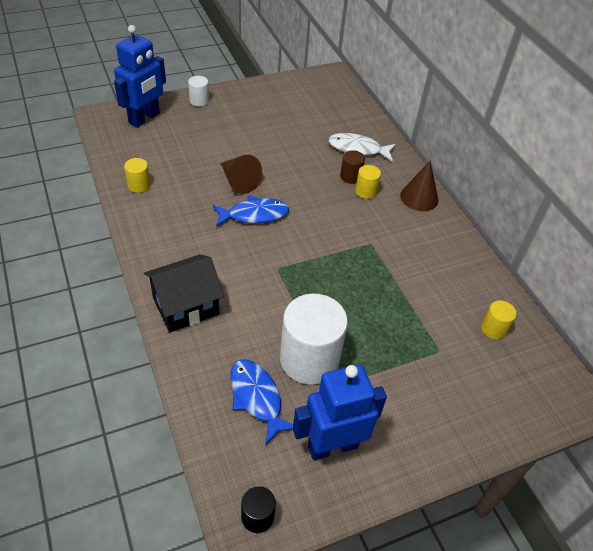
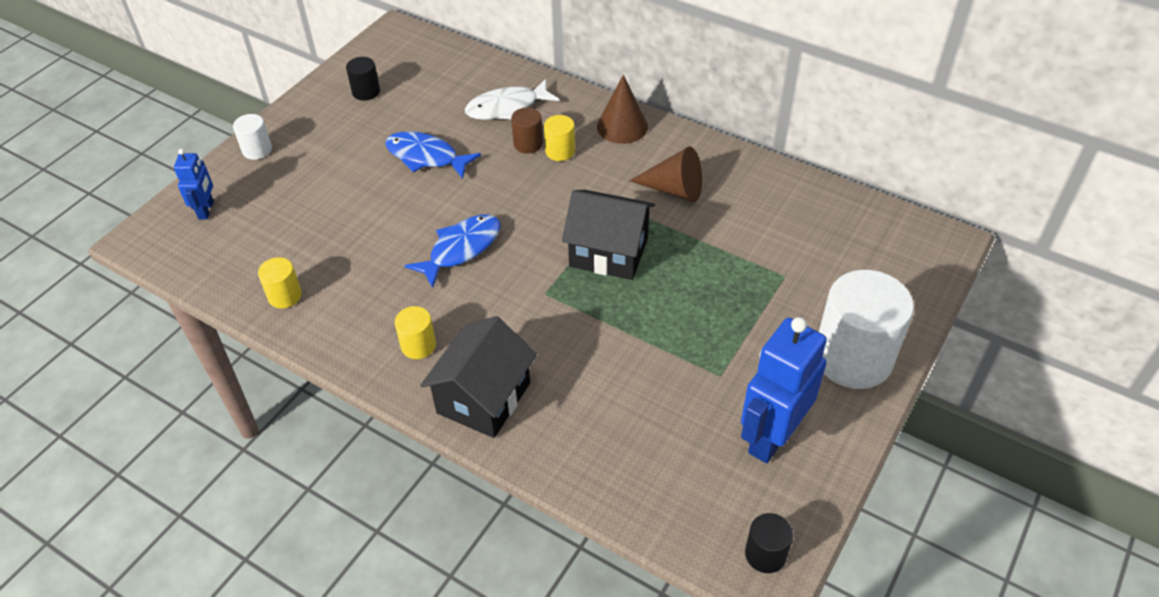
camera: 30 degrees left, 0 degrees up
blue robot [114,25,166,128] -> blue robot [174,149,214,220], size x0.53
brown cone [221,155,262,194] -> brown cone moved to [629,146,702,202]
blue fish [231,359,293,444] -> blue fish moved to [385,131,481,179]
white cylinder [280,294,348,385] -> white cylinder moved to [819,270,914,389]
yellow cylinder [481,300,516,339] -> yellow cylinder moved to [395,306,436,359]
none -> black cylinder [346,57,380,101]
none -> black house [562,190,655,280]

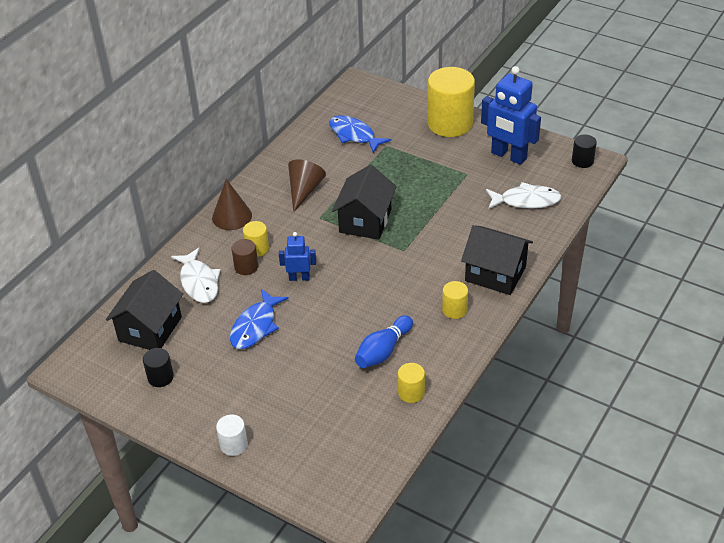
camera: 90 degrees left, 5 degrees down
blue robot [174,149,214,220] -> blue robot moved to [279,232,316,281]
blue fish [404,214,501,288] -> blue fish moved to [329,115,391,153]
white cylinder [819,270,914,389] -> yellow cylinder [427,67,475,137]
none -> black house [106,270,183,350]
none -> blue bowling pin [355,315,413,368]
none -> white fish [486,182,561,209]

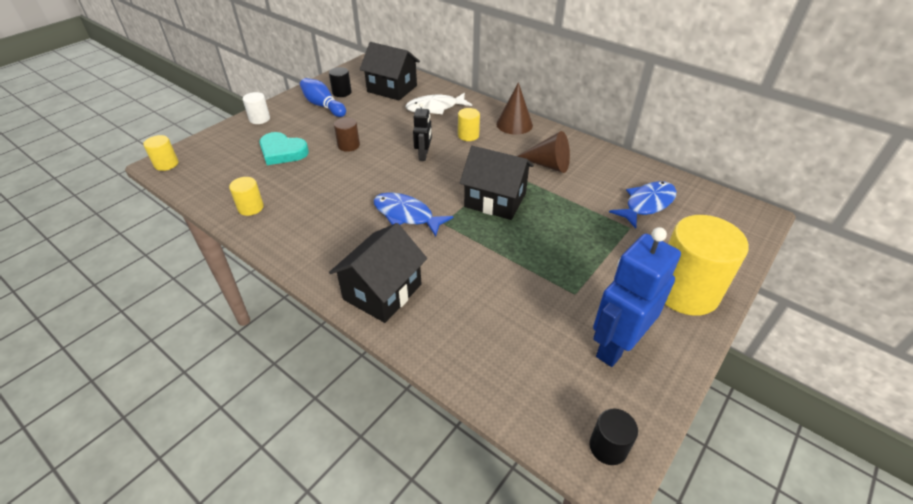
camera: 95 degrees right, 0 degrees up
blue fish [230,289,289,349] -> blue fish moved to [373,192,453,237]
brown cylinder [231,239,258,275] -> brown cylinder moved to [334,117,360,152]
blue robot [279,232,316,281] -> black robot [413,103,432,161]
blue bowling pin [355,315,413,368] -> blue bowling pin moved to [300,78,346,117]
yellow cylinder [442,281,468,319] -> yellow cylinder moved to [143,135,178,171]
white fish [486,182,561,209] -> none
none -> turquoise heart [259,132,309,165]

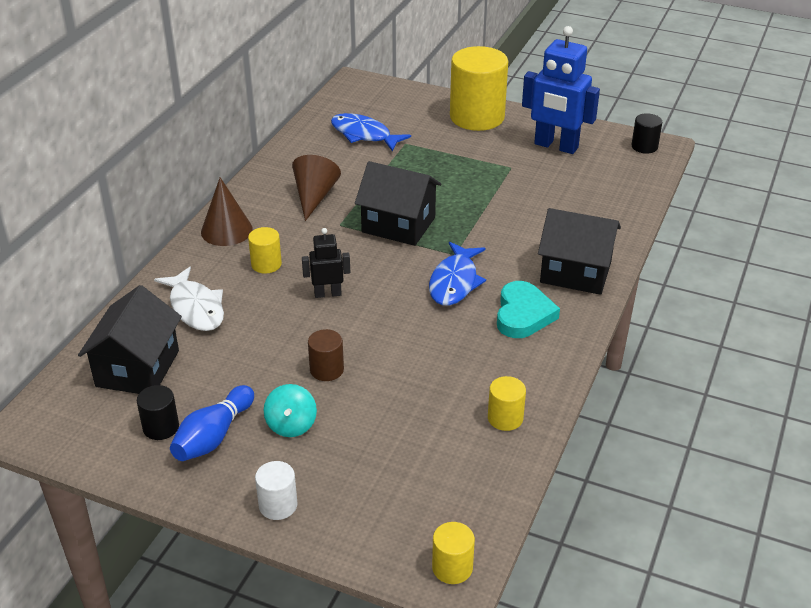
camera: 105 degrees left, 5 degrees down
turquoise heart [259,132,309,165] -> turquoise heart moved to [497,281,560,338]
black house [460,146,534,220] -> black house turned 75 degrees counterclockwise [355,161,442,246]
none -> turquoise spinning top [263,384,317,437]

